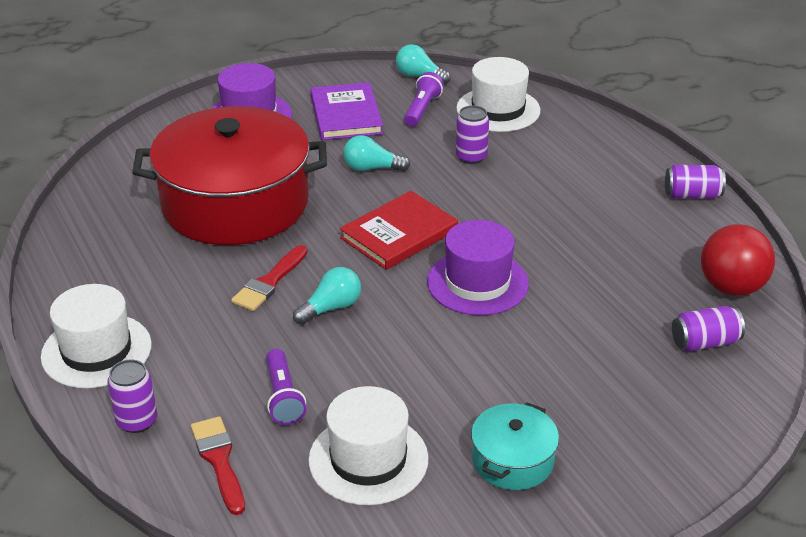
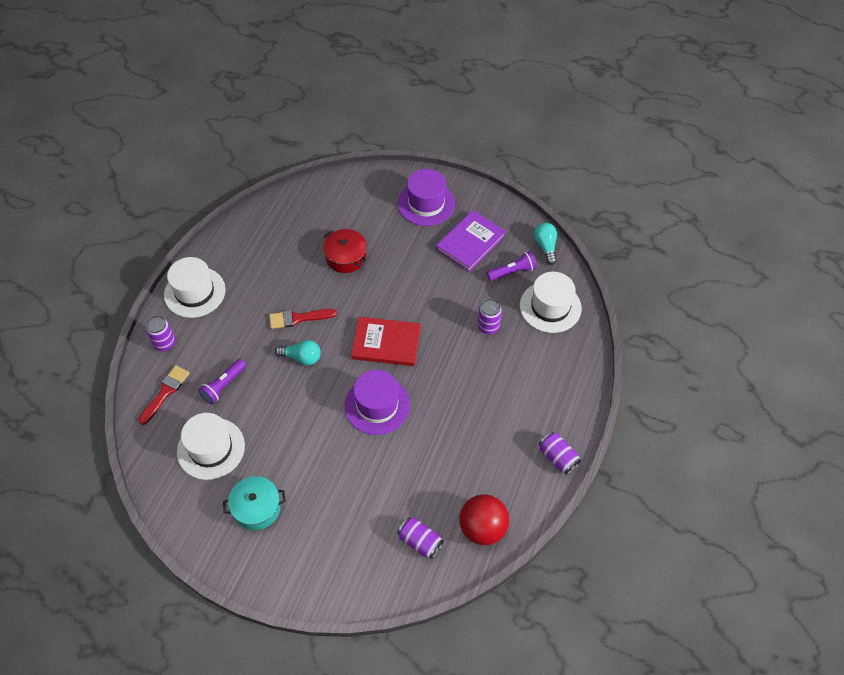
camera: 50 degrees right, 20 degrees up
red pot [132,106,327,245] -> red pot [323,229,367,273], size x0.44
turquoise light bulb [343,135,410,171] -> none

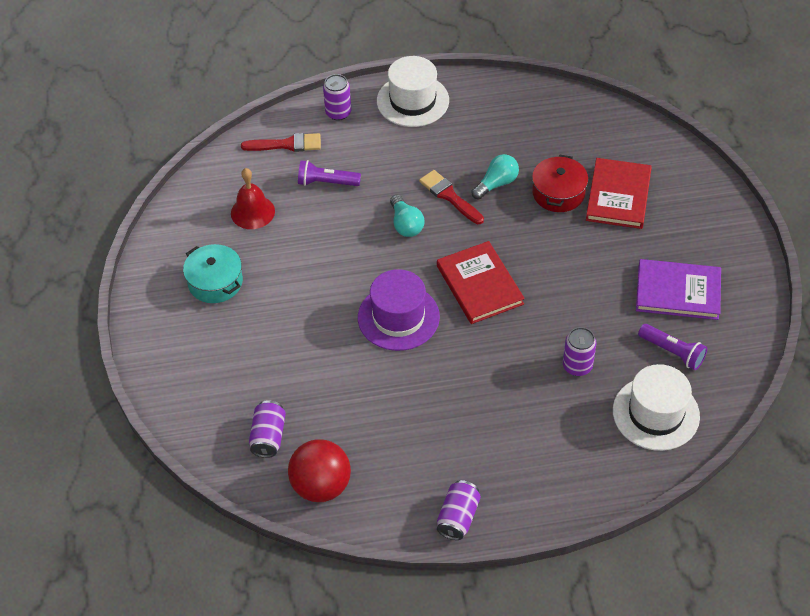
camera: 60 degrees right, 5 degrees down
white hat [177,413,245,480] -> red bell [231,168,275,229]
purple hat [398,169,455,226] -> none
turquoise light bulb [534,223,557,265] -> turquoise light bulb moved to [471,154,519,200]
none -> red book [586,158,652,229]

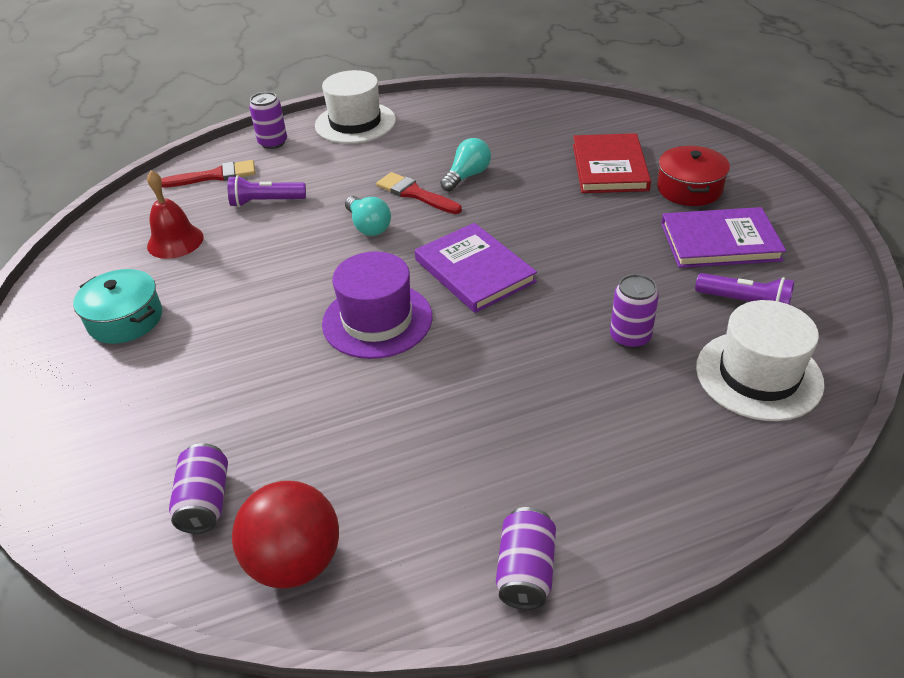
camera: 10 degrees left, 10 degrees down
red book [437,241,525,324] -> purple book [415,223,537,313]
red pot [532,154,588,212] -> red pot moved to [657,146,730,206]

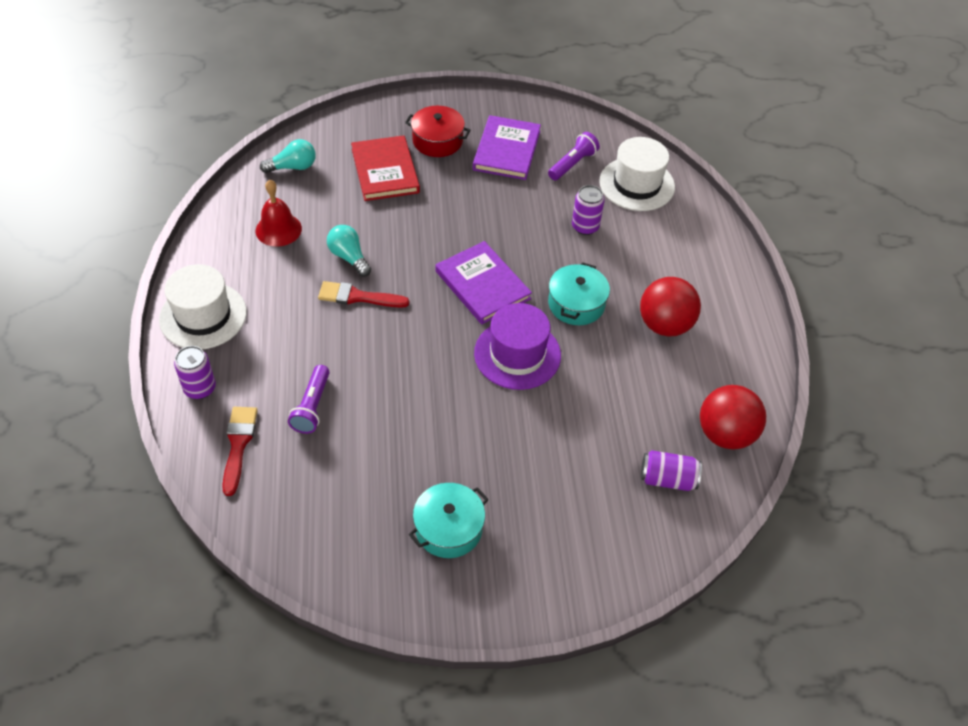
camera: 80 degrees left, 10 degrees up
red bell [147,171,204,259] -> red bell moved to [256,180,302,247]
turquoise light bulb [345,196,391,236] -> turquoise light bulb moved to [260,139,316,173]
red brush [376,172,462,214] -> red brush turned 45 degrees clockwise [318,281,409,308]
purple book [415,223,537,313] -> purple book turned 75 degrees clockwise [436,241,532,324]
purple can [496,507,556,610] -> none
red book [573,133,651,193] -> red book turned 60 degrees clockwise [351,135,420,201]
none -> turquoise pot [548,262,610,325]
none -> red ball [640,277,701,337]

